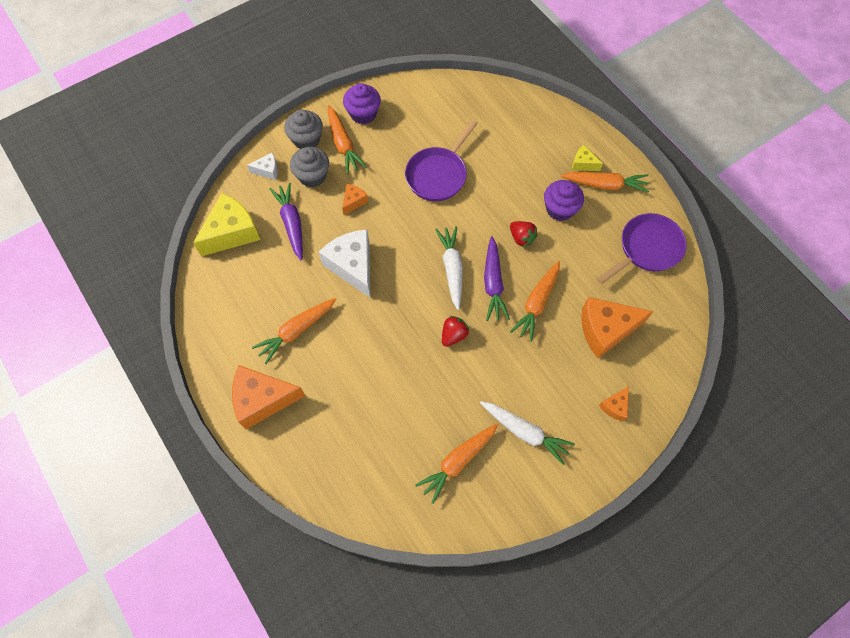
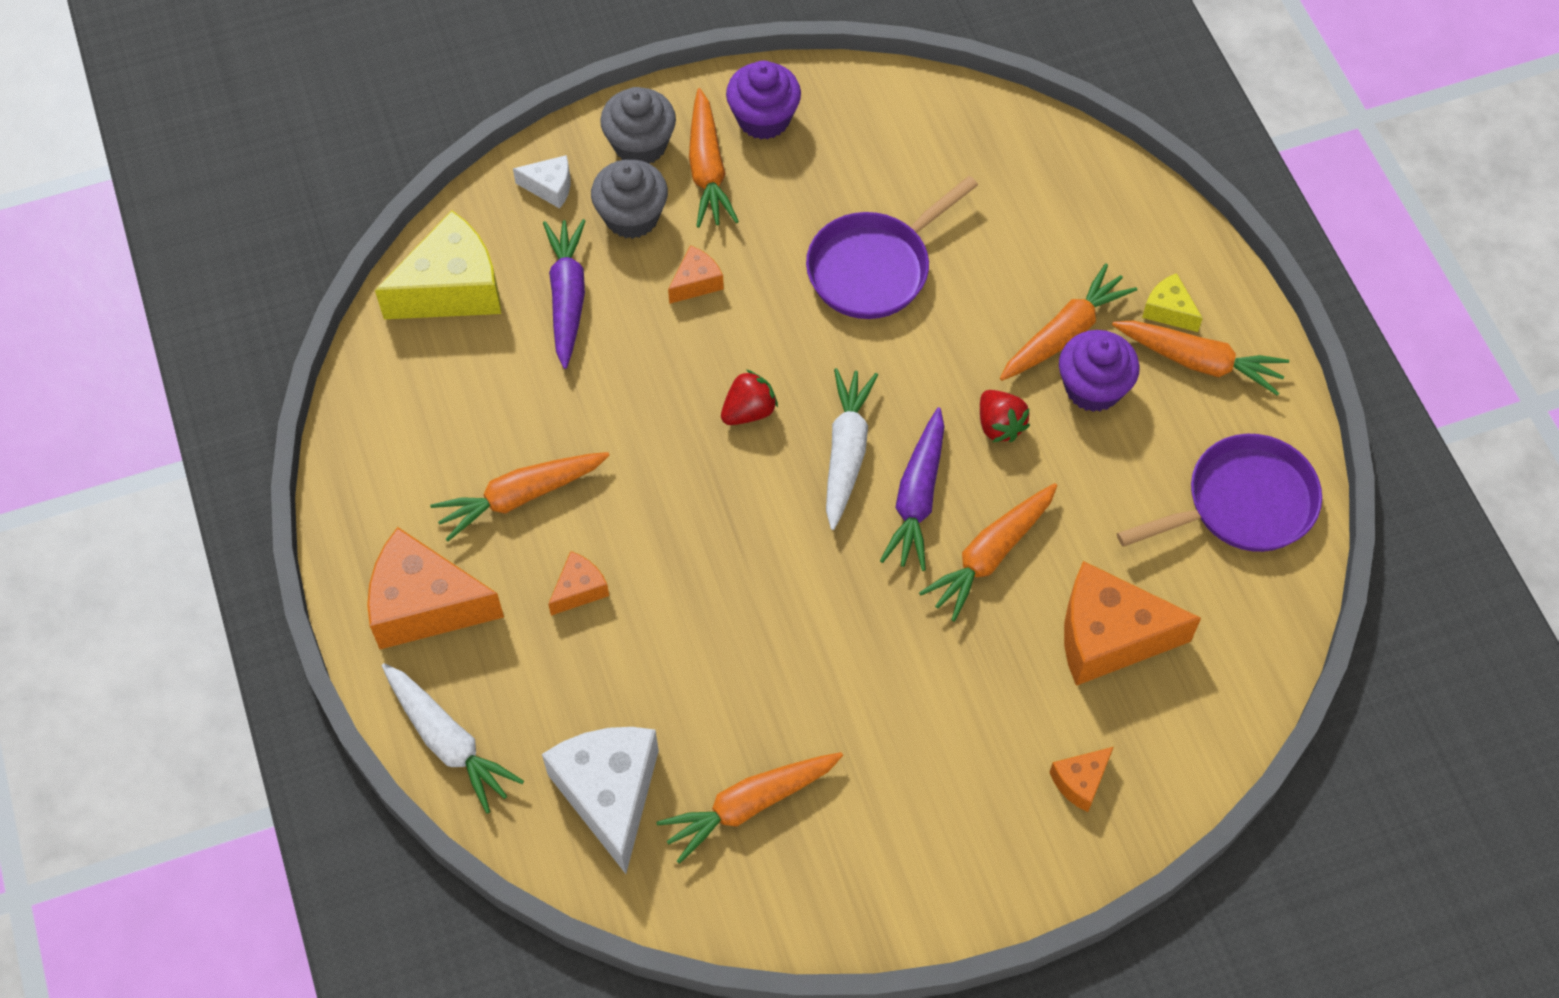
camera: 15 degrees right, 5 degrees down
white cheese [319,230,370,297] -> white cheese moved to [542,727,659,874]
red strawberry [442,316,470,347] -> red strawberry moved to [721,370,778,425]
white carrot [480,401,575,465] -> white carrot moved to [382,663,524,814]
none -> orange cheese [548,551,609,616]
none -> orange carrot [1000,264,1137,381]

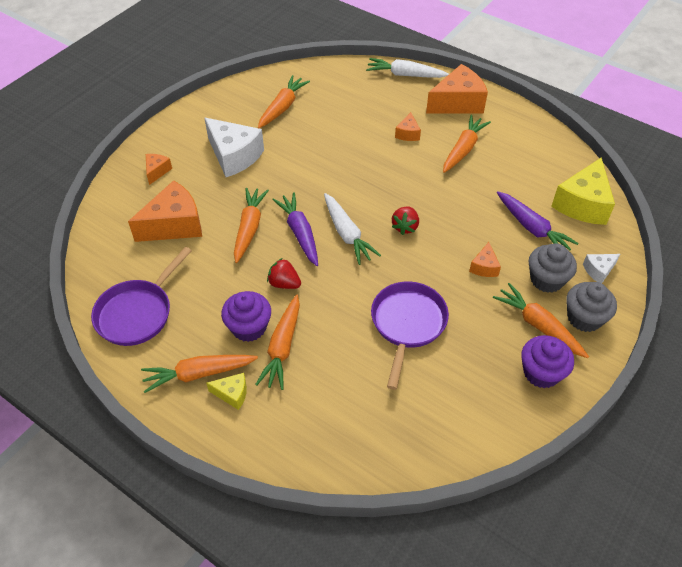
camera: 145 degrees right, 10 degrees down
white cheese [542,727,659,874] -> white cheese moved to [204,118,264,177]

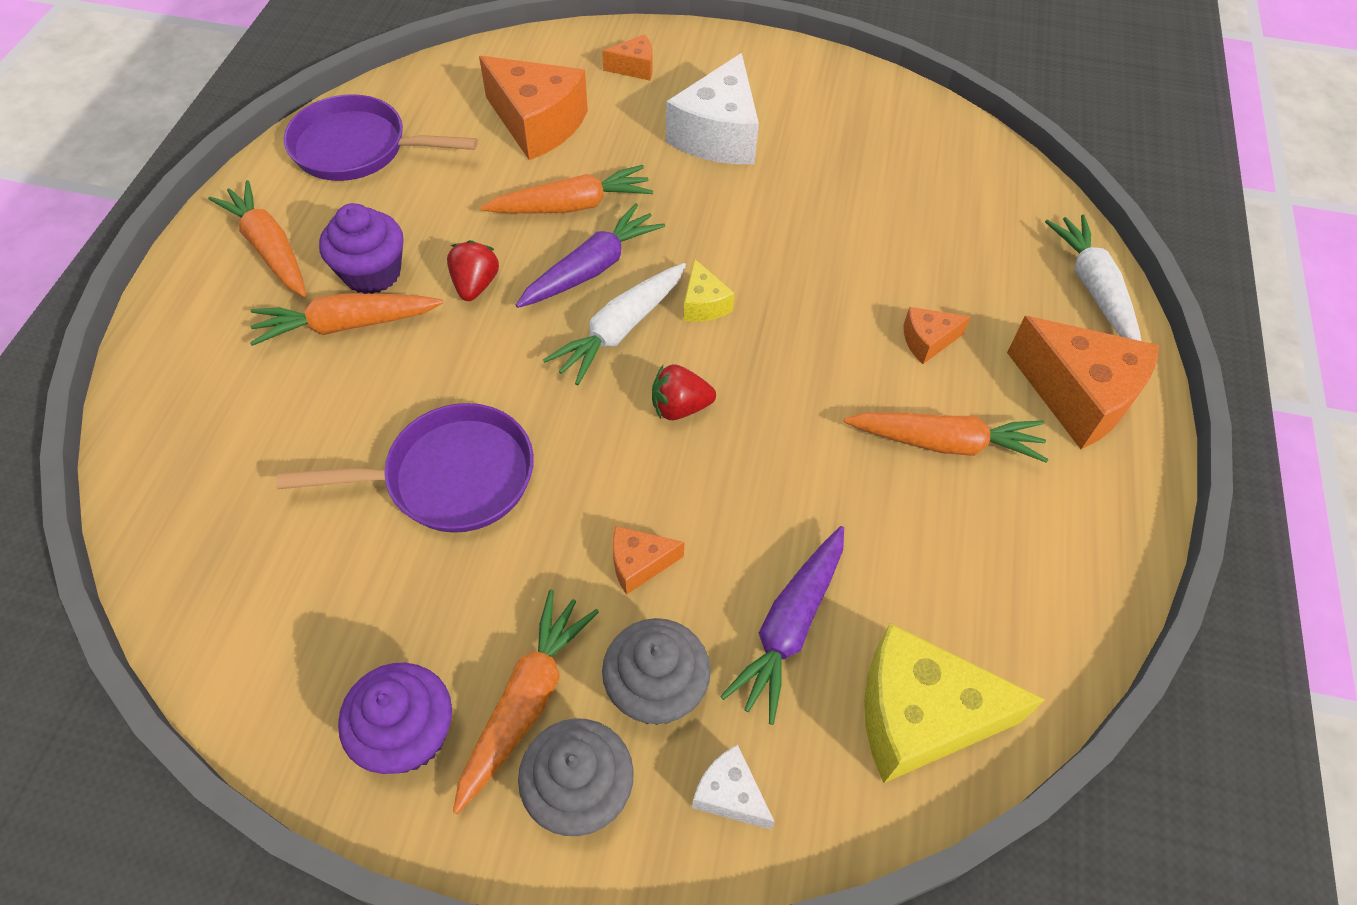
camera: 65 degrees right, 5 degrees up
yellow cheese [206,373,247,410] -> yellow cheese moved to [683,259,735,322]
orange carrot [258,75,310,128] -> none

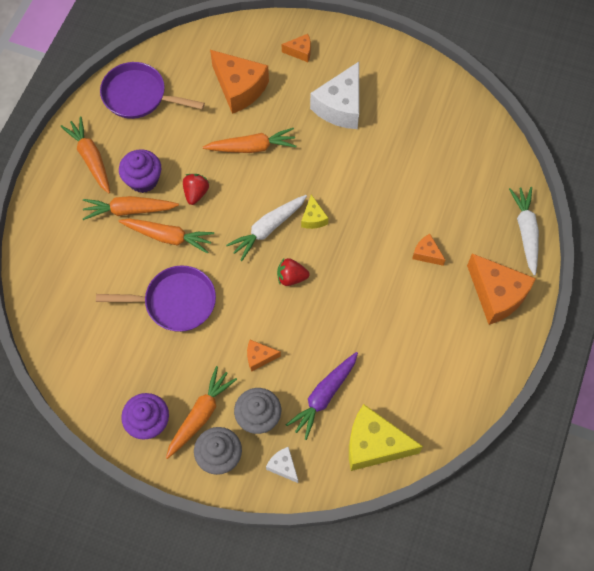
camera: 10 degrees right, 10 degrees up
purple carrot [516,204,665,308] -> none
orange carrot [844,412,1049,463] -> orange carrot moved to [118,218,214,254]
orange cheese [904,307,971,364] -> orange cheese turned 45 degrees clockwise [412,234,445,266]

